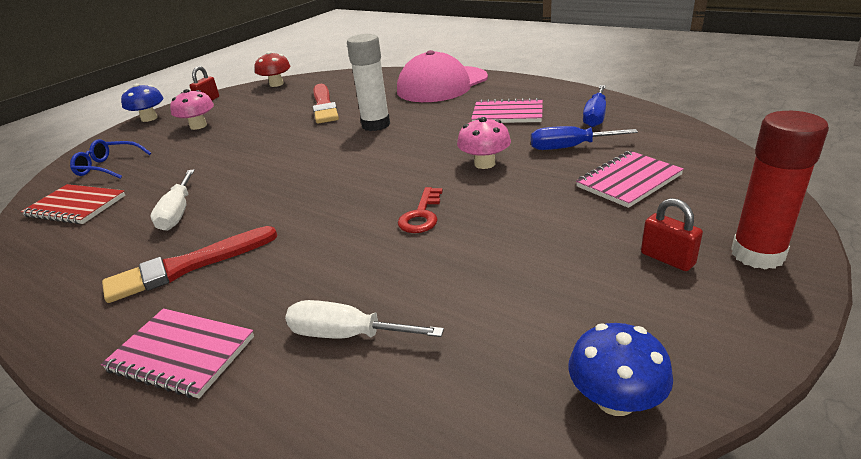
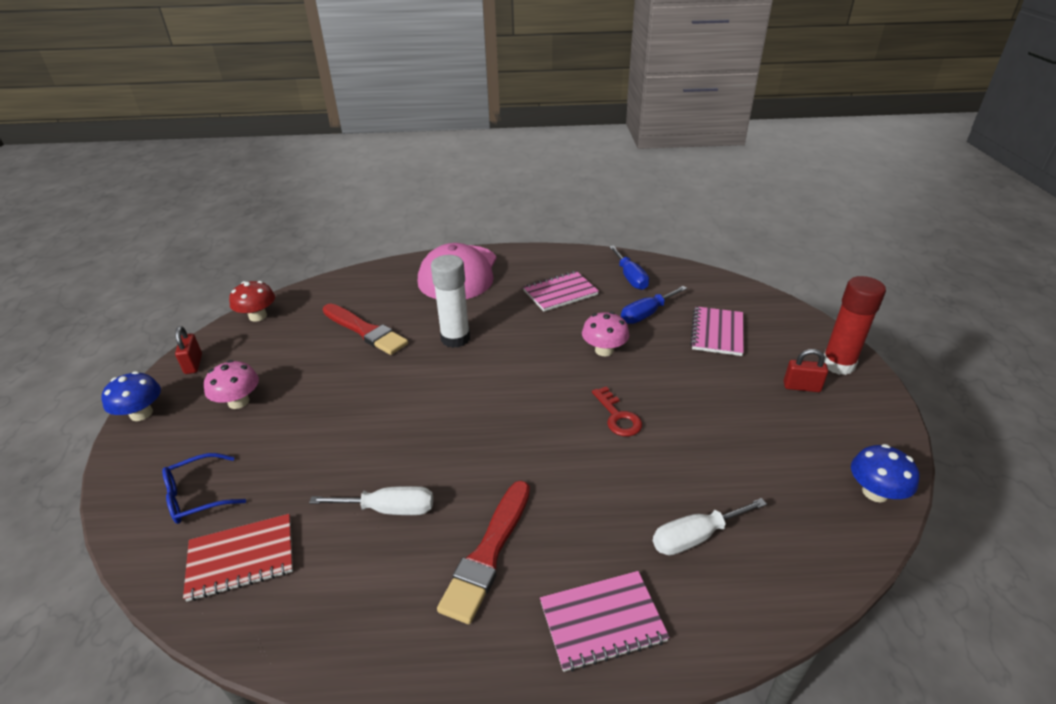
camera: 40 degrees left, 5 degrees up
white screwdriver [151,169,195,231] -> white screwdriver turned 45 degrees counterclockwise [309,486,433,515]

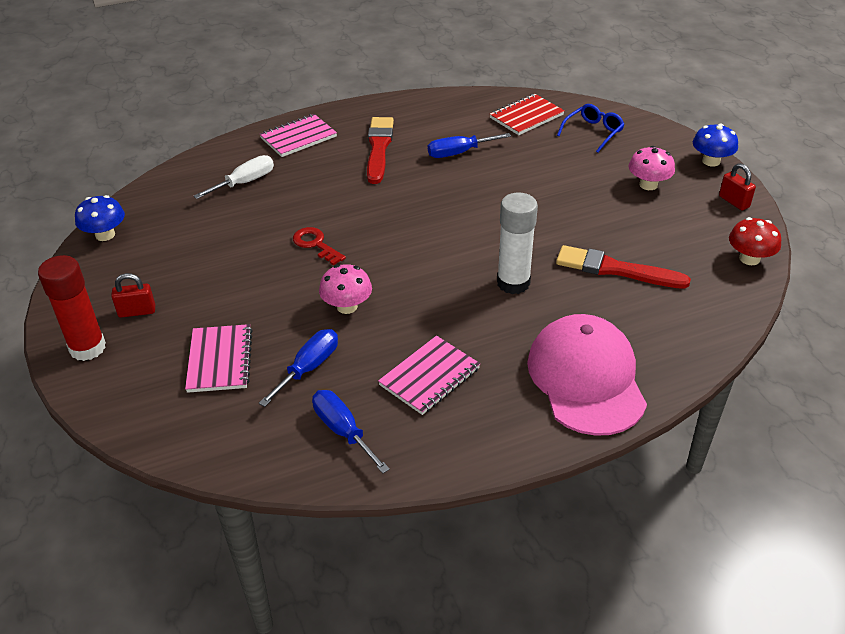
camera: 160 degrees right, 5 degrees up
white screwdriver [309,486,433,515] -> blue screwdriver [428,133,511,158]

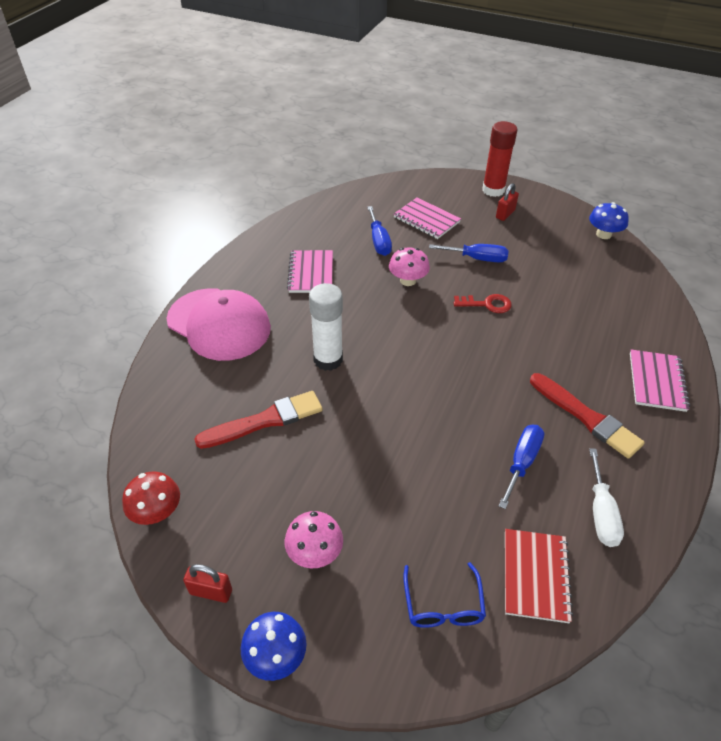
camera: 135 degrees right, 5 degrees up
white screwdriver [194,155,274,199] -> white screwdriver moved to [589,448,624,547]
blue screwdriver [312,390,390,473] -> blue screwdriver moved to [429,244,509,262]

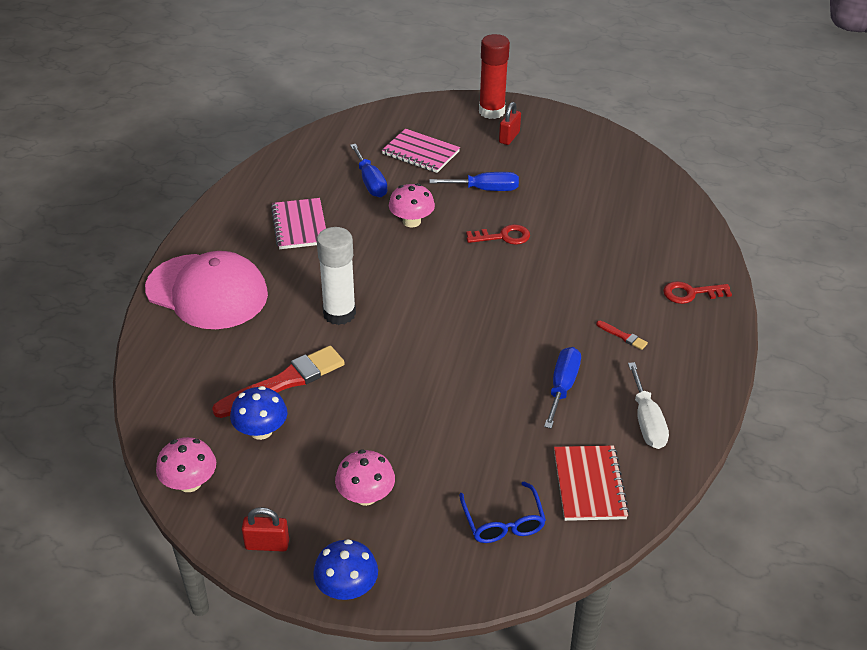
camera: 10 degrees left, 5 degrees down
red mushroom [122,471,180,525] -> pink mushroom [156,437,216,492]
red brush [530,373,645,459] -> red brush [596,321,648,350], size x0.42
blue mushroom [589,202,629,239] -> blue mushroom moved to [230,386,287,440]
pink notebook [630,350,690,412] -> red key [663,281,732,304]

